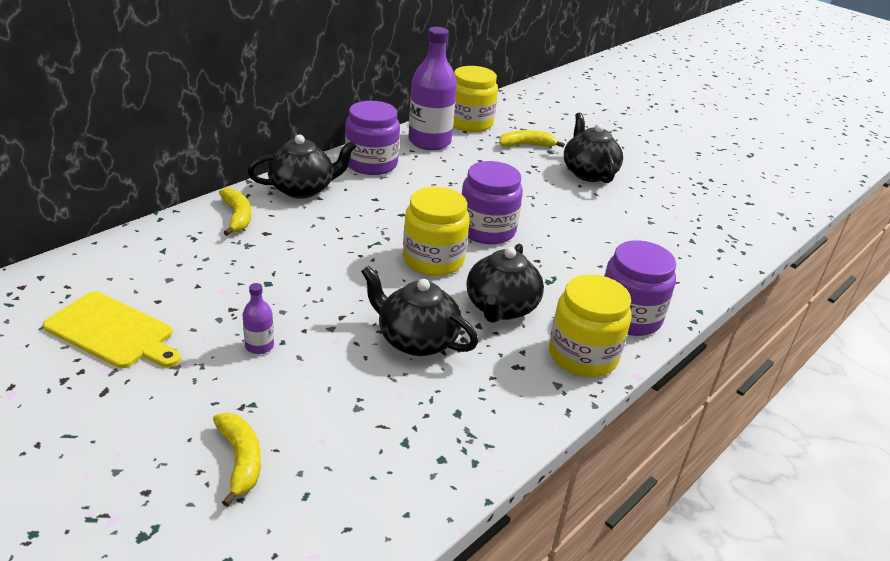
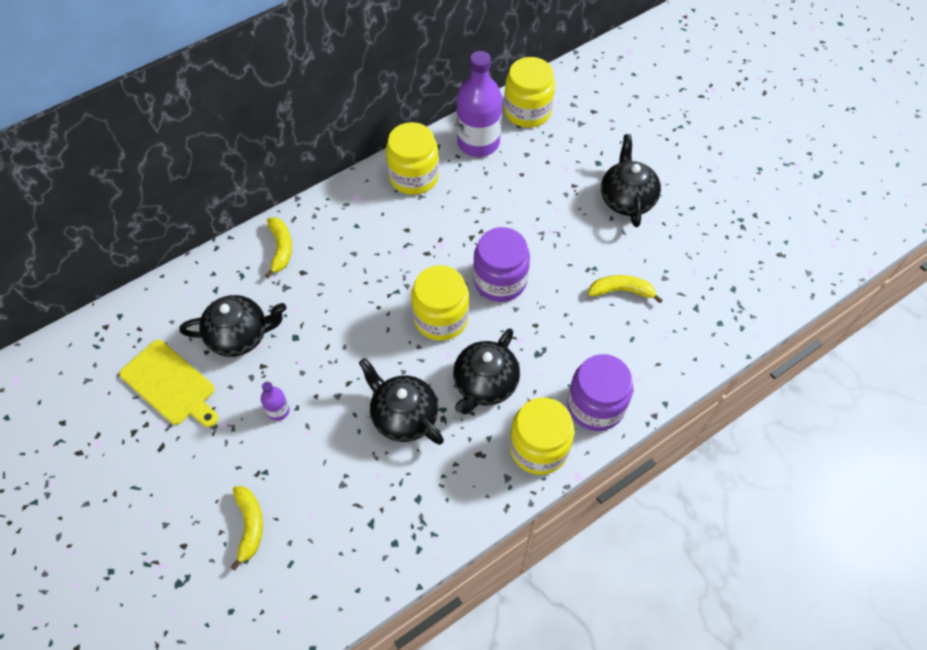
camera: 15 degrees right, 25 degrees up
black teapot [248,135,357,199] -> black teapot moved to [179,295,287,357]
purple jar [345,101,400,175] -> yellow jar [386,122,439,195]
yellow banana [499,130,565,148] -> yellow banana moved to [588,275,663,303]

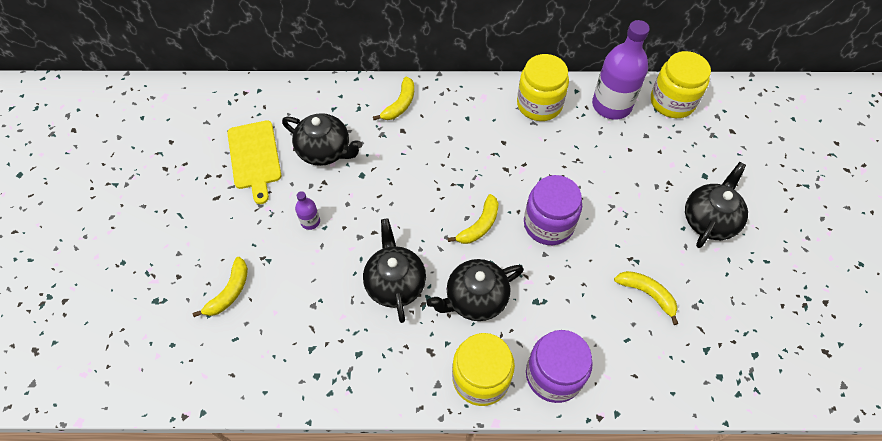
camera: 35 degrees right, 0 degrees up
yellow jar [411,265,469,341] -> yellow banana [448,194,499,244]

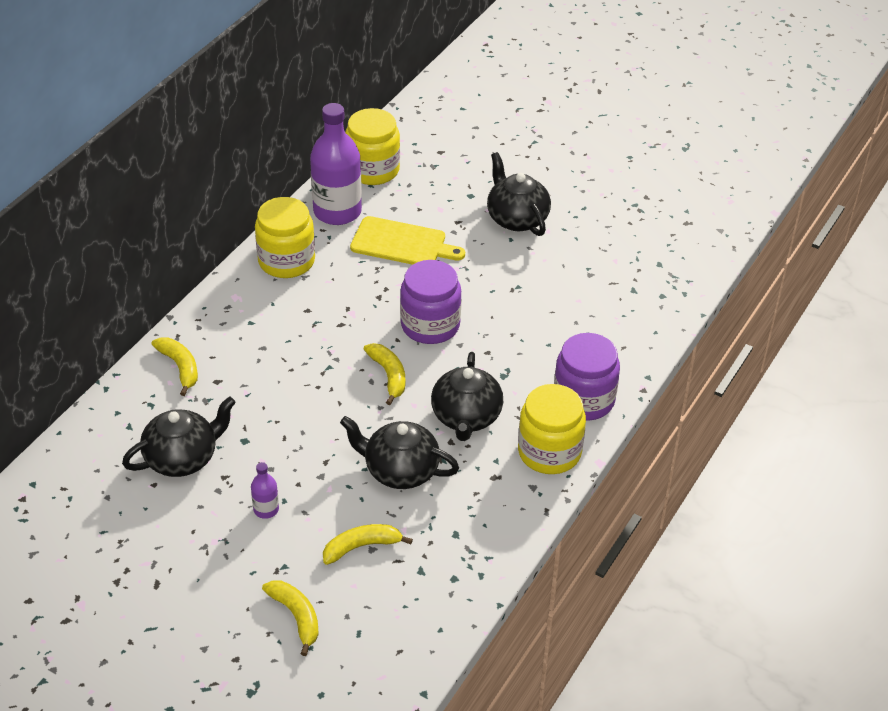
camera: 60 degrees left, 15 degrees down
yellow cutting board [227,120,281,204] -> yellow cutting board moved to [350,216,465,265]
yellow banana [614,271,678,325] -> yellow banana moved to [323,524,413,565]

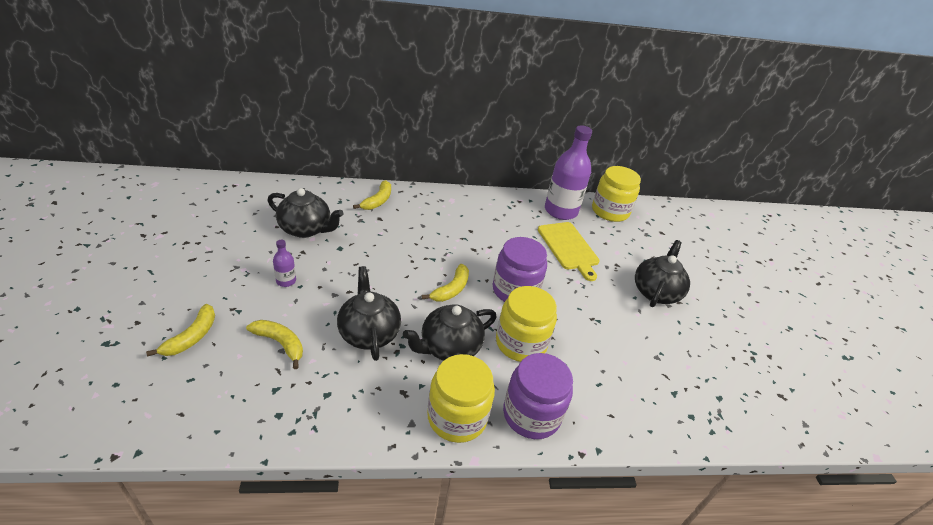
camera: 50 degrees right, 5 degrees down
yellow jar [255,197,315,278] -> yellow jar moved to [496,286,557,362]

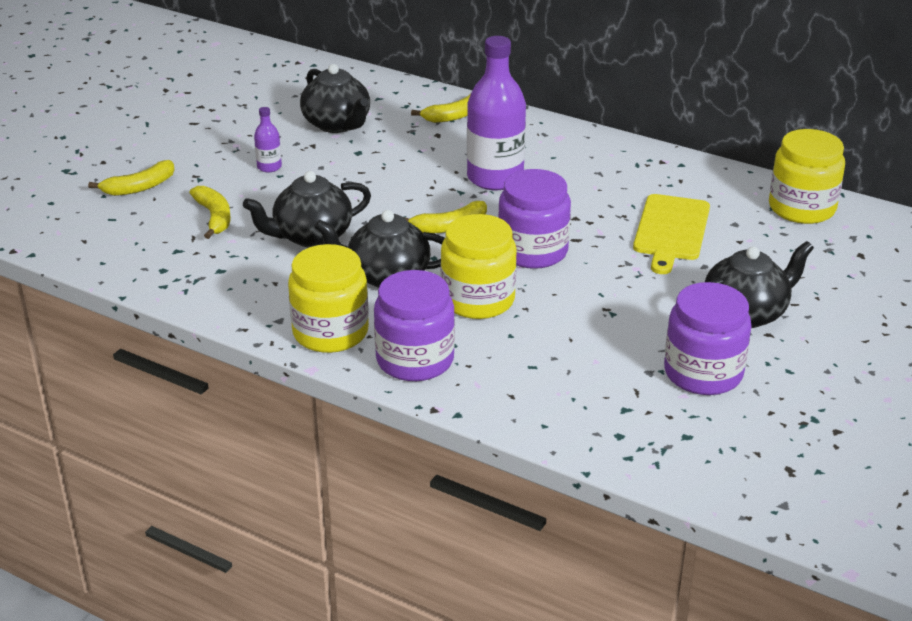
camera: 40 degrees right, 5 degrees down
black teapot [337,266,401,361] -> black teapot turned 135 degrees counterclockwise [243,171,371,247]
purple bottle [545,125,592,220] -> purple bottle moved to [467,36,526,190]
none -> purple jar [664,282,752,395]

